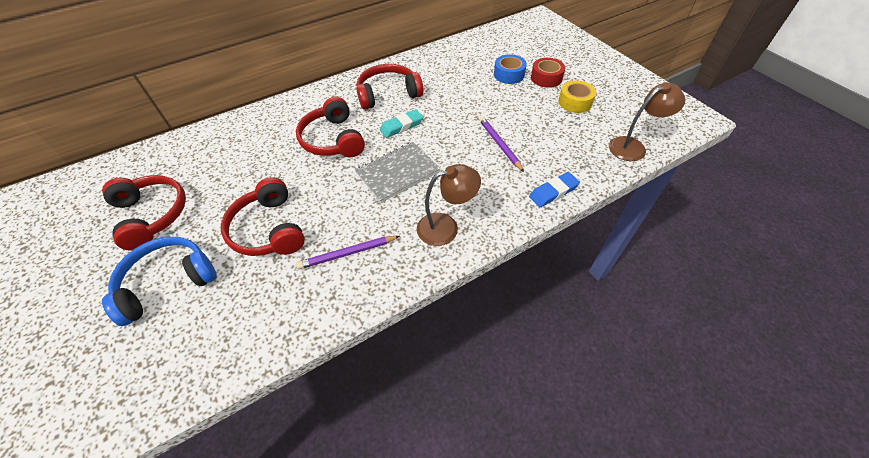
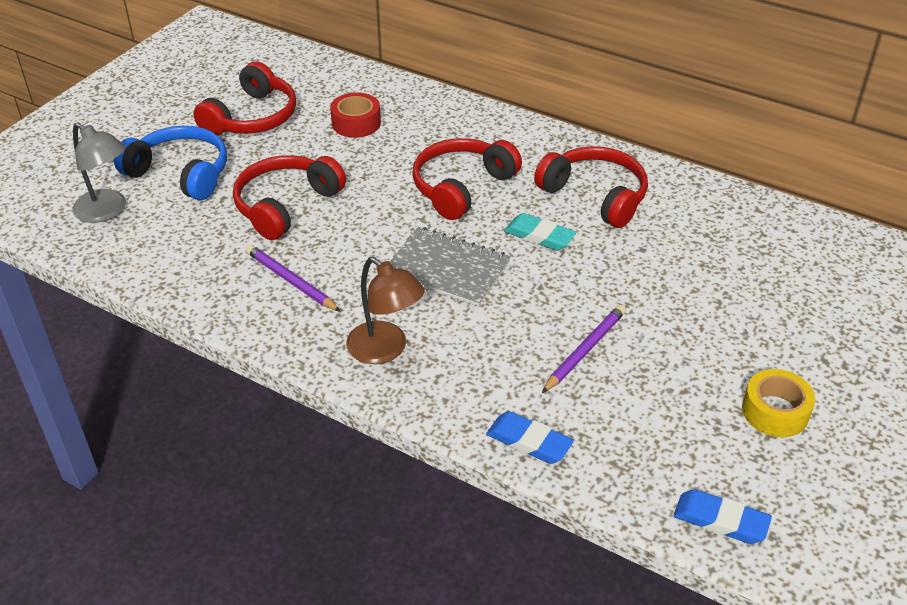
camera: 60 degrees right, 10 degrees down
blue tape [494,54,527,84] -> none
red tape [531,58,565,88] -> red tape moved to [330,92,381,138]
brown lamp [609,82,686,161] -> blue eraser [674,489,772,544]
none -> grey lamp [73,122,126,223]

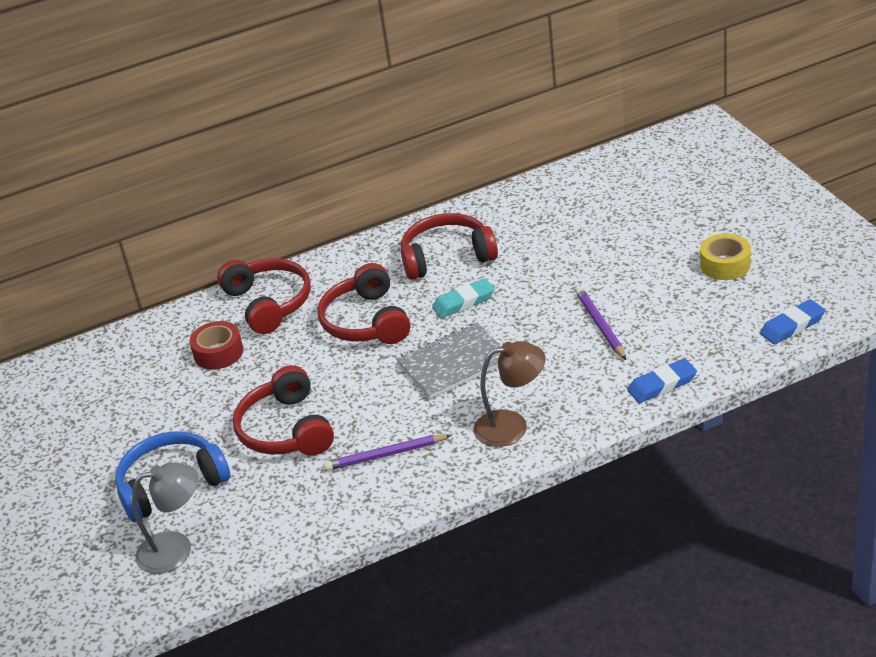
camera: 50 degrees left, 5 degrees down
red headphones [193,61,296,136] -> red headphones moved to [217,258,311,334]

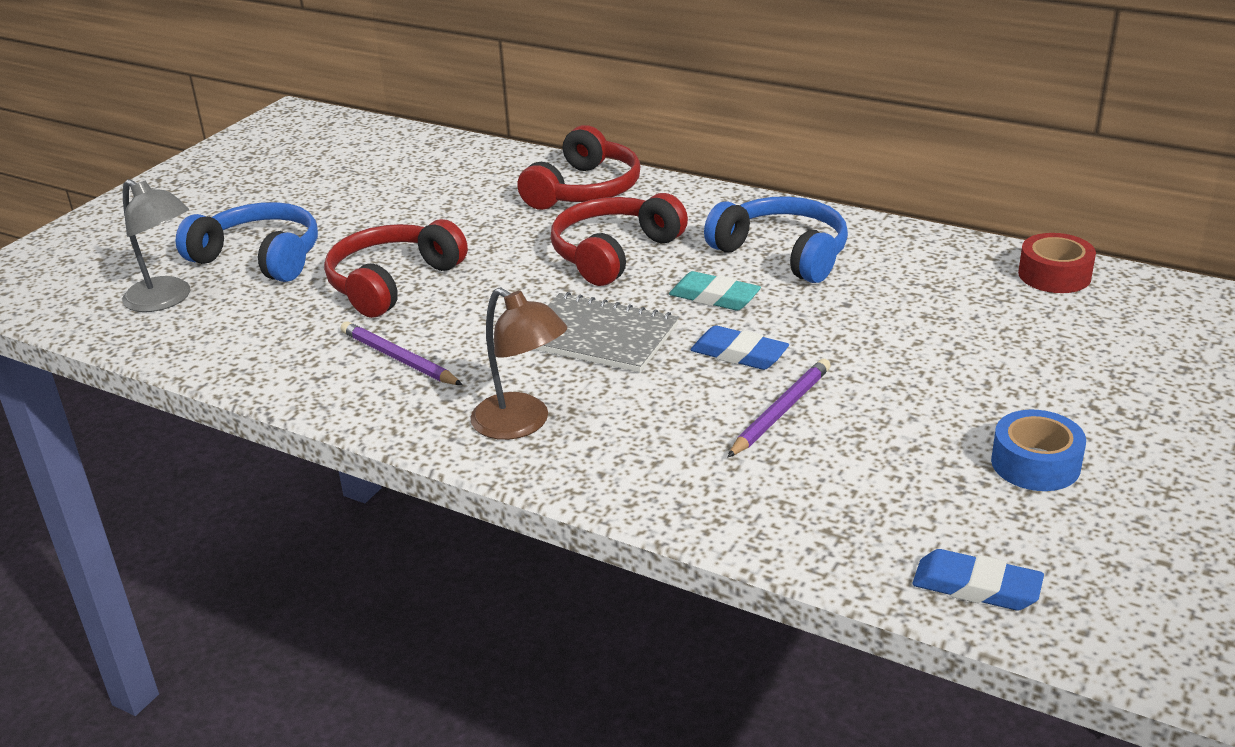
camera: 50 degrees right, 5 degrees down
red tape [189,321,243,370] -> red tape moved to [1018,233,1096,293]
red headphones [401,213,498,280] -> blue headphones [704,196,848,283]
blue eraser [628,358,697,403] -> blue eraser moved to [691,326,789,370]
yellow tape [700,233,751,280] -> blue tape [991,410,1086,491]

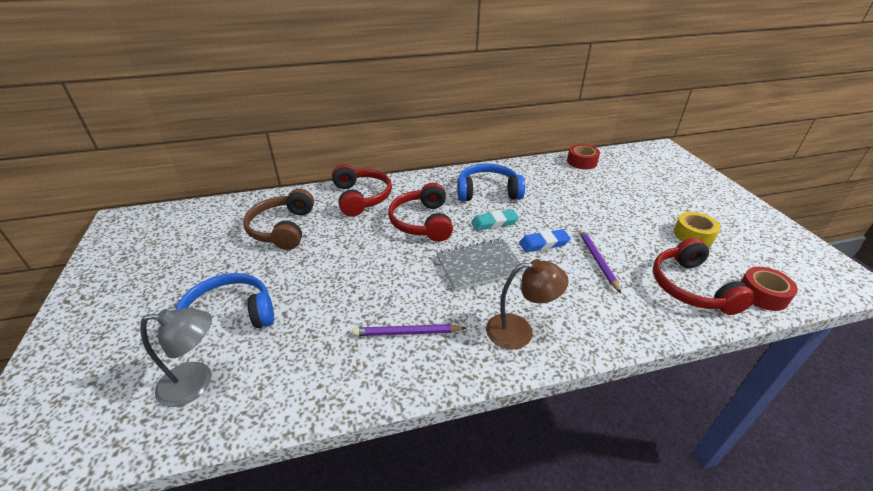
camera: 45 degrees left, 5 degrees up
red headphones [324,219,468,318] -> red headphones moved to [653,238,756,315]
blue eraser [912,549,1044,610] -> red tape [741,267,798,311]
blue tape [991,410,1086,491] -> yellow tape [674,212,721,246]
none -> brown headphones [243,189,314,250]

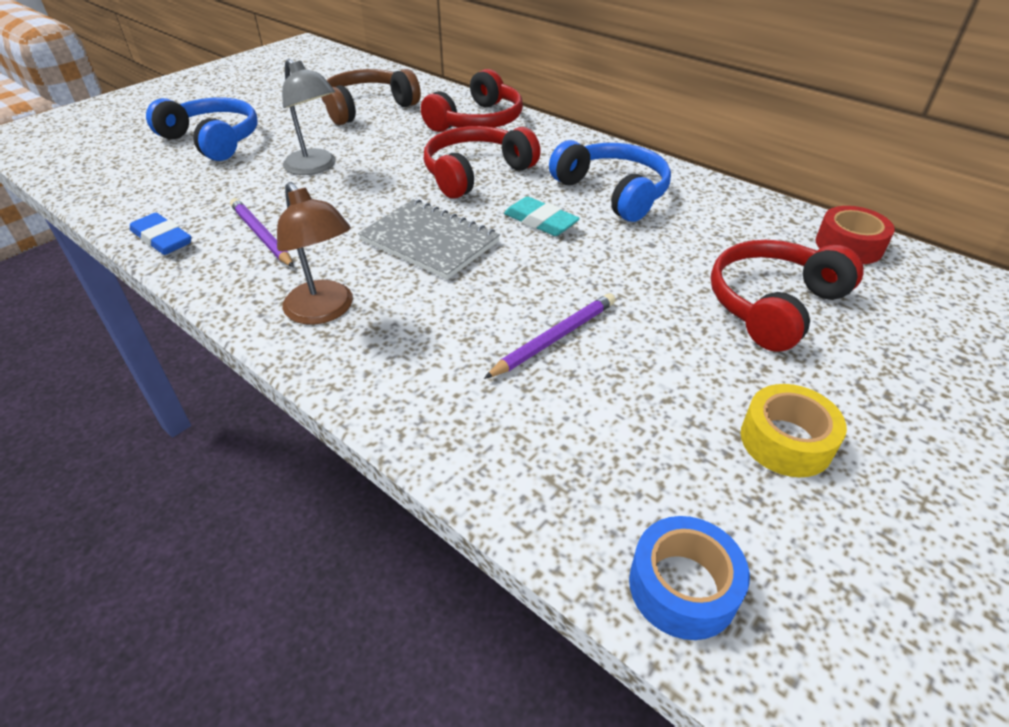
camera: 55 degrees right, 5 degrees up
grey lamp [140,308,212,407] -> grey lamp moved to [282,59,336,175]
blue eraser [519,229,571,252] -> blue eraser moved to [130,213,191,255]
red headphones [653,238,756,315] -> red headphones moved to [711,240,863,352]
red tape [741,267,798,311] -> blue tape [629,516,750,640]

